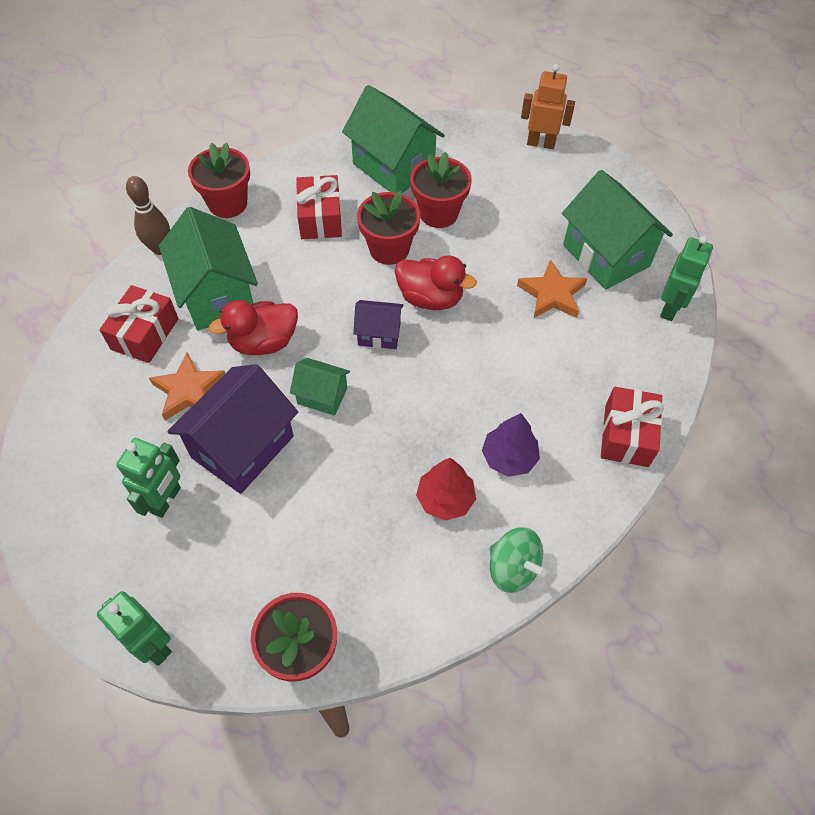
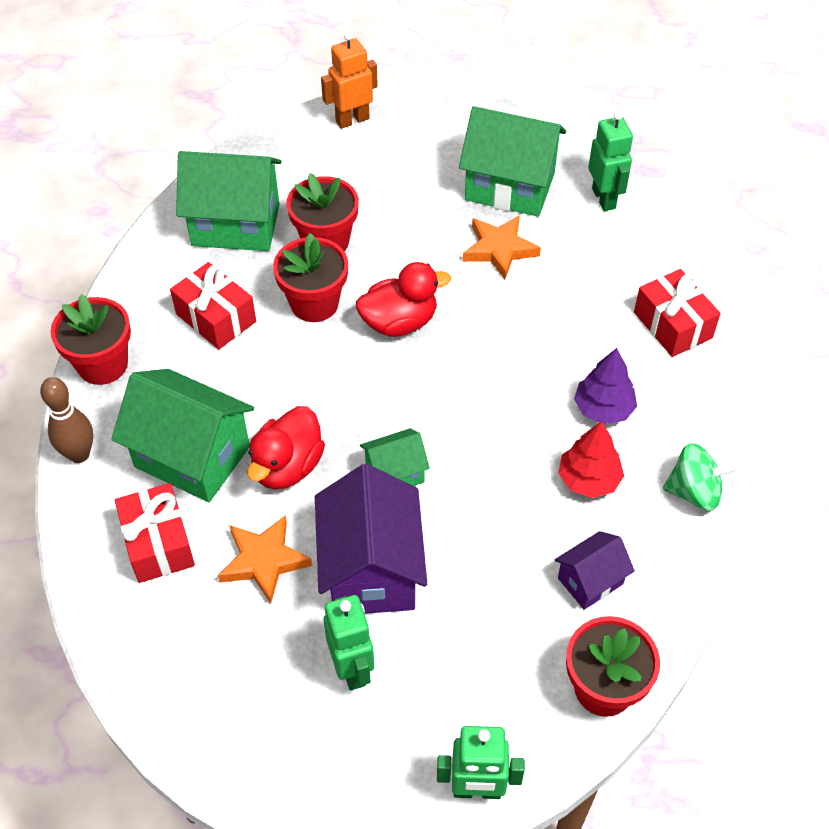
camera: 40 degrees left, 5 degrees down
purple house [353,300,404,349] -> purple house moved to [555,531,635,610]

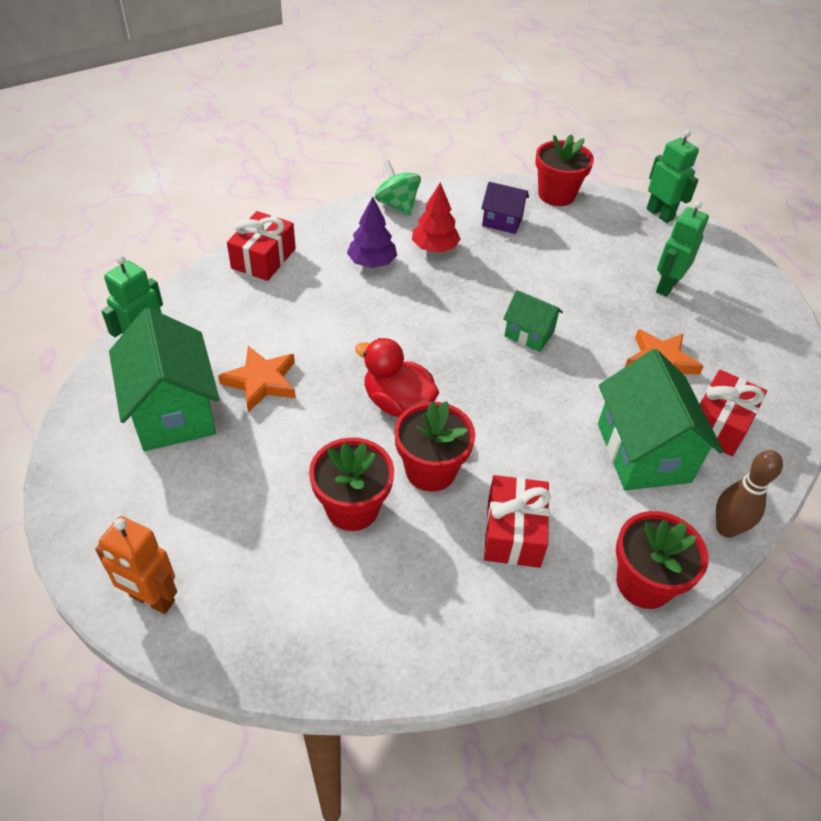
camera: 130 degrees left, 5 degrees down
green house [176,151,282,251] -> none
red duck [247,406,325,490] -> none
purple house [315,464,427,614] -> none

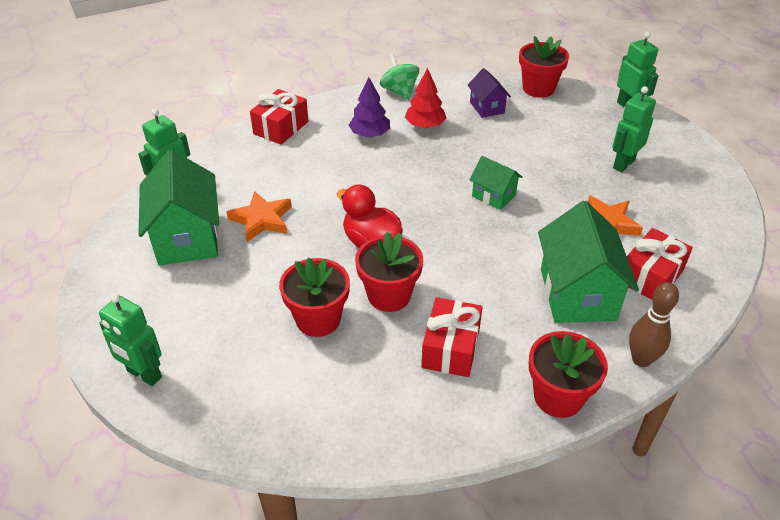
camera: 10 degrees right, 5 degrees down
orange robot [95,516,177,614] -> green robot [99,293,162,386]
purple house [481,182,529,234] -> purple house turned 45 degrees clockwise [468,68,511,118]

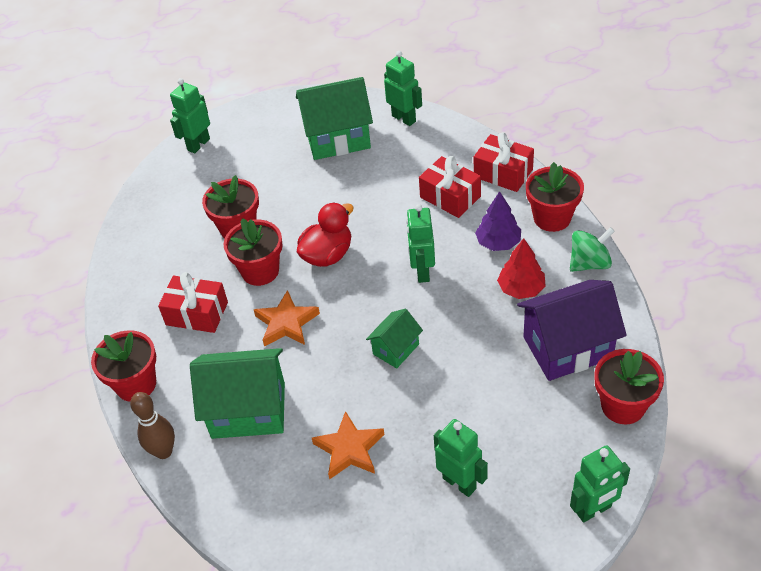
camera: 95 degrees right, 5 degrees up
orange star [227,192,292,242] -> orange star moved to [254,290,320,347]
purple house [468,68,511,118] -> purple house [517,280,627,381], size x1.89
red gift [627,228,693,300] -> red gift moved to [419,156,481,218]
none -> green robot [406,204,435,283]
none -> red flower pot [526,162,584,232]

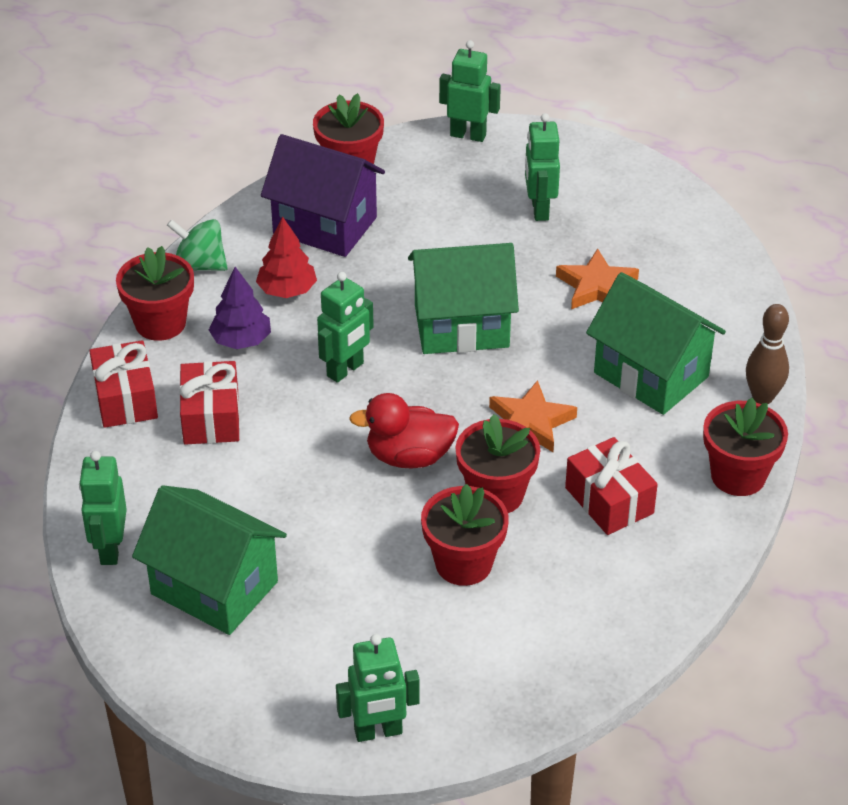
camera: 140 degrees left, 5 degrees down
green house [366,309,423,368] -> green house [408,243,519,354], size x1.89

